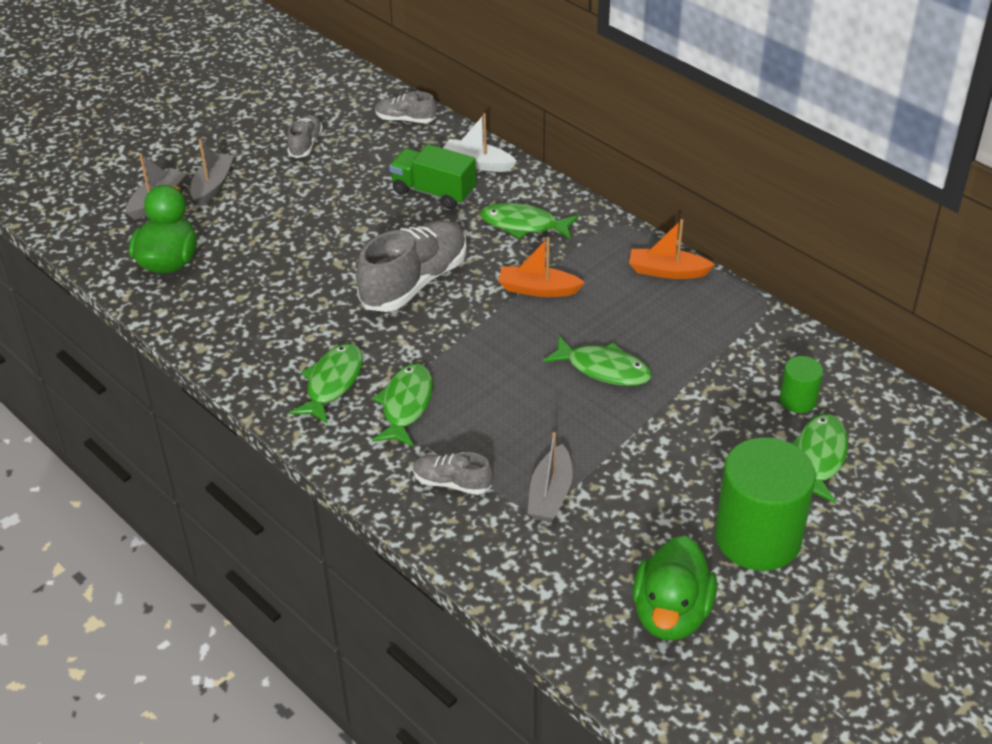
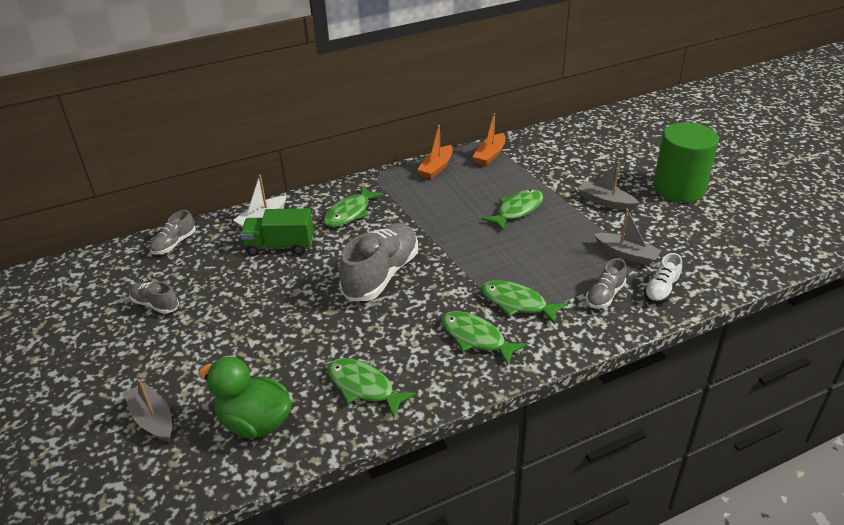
camera: 70 degrees left, 5 degrees down
grey boat [190,139,234,207] -> grey boat moved to [578,162,639,211]
grey shoe [356,220,467,312] -> grey shoe turned 60 degrees clockwise [339,223,418,301]
green truck [389,144,476,209] -> green truck turned 45 degrees clockwise [240,208,314,256]
orange boat [498,237,585,297] -> orange boat moved to [473,113,505,166]
green duck [632,536,717,640] -> none
green cylinder [780,356,823,413] -> none
green fish [792,414,848,504] -> green fish moved to [327,358,416,418]
none -> white shoe [644,253,682,304]

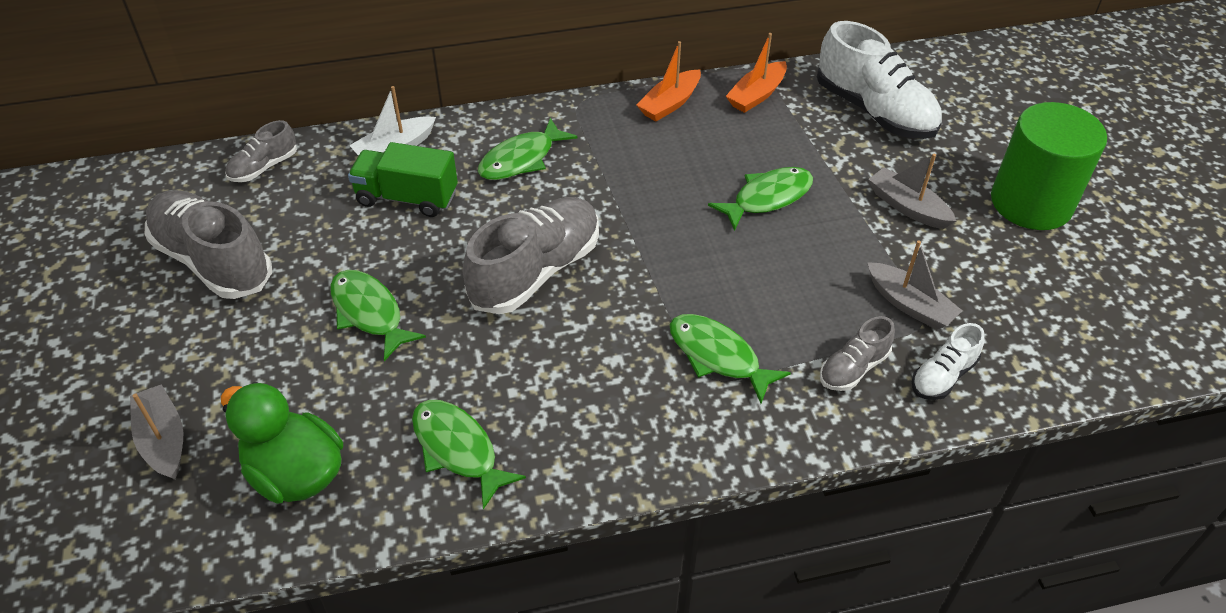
camera: 10 degrees right, 10 degrees up
grey shoe [129,281,179,314] -> grey shoe [145,190,272,299], size x1.97
green fish [441,311,527,366] -> green fish moved to [330,270,426,361]
none -> white shoe [817,21,942,139]

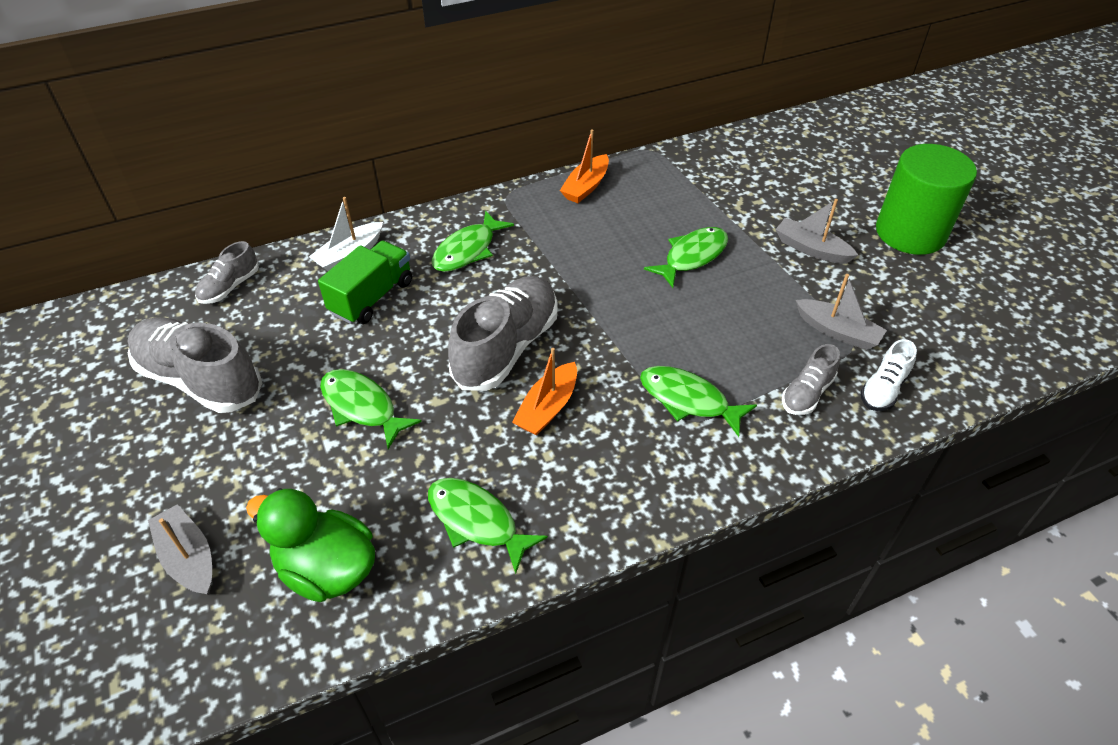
camera: 10 degrees left, 0 degrees up
green truck [348,142,458,217] -> green truck turned 120 degrees clockwise [318,241,412,324]
orange boat [726,33,787,113] -> orange boat moved to [512,348,577,435]
white shoe [817,21,942,139] -> none

